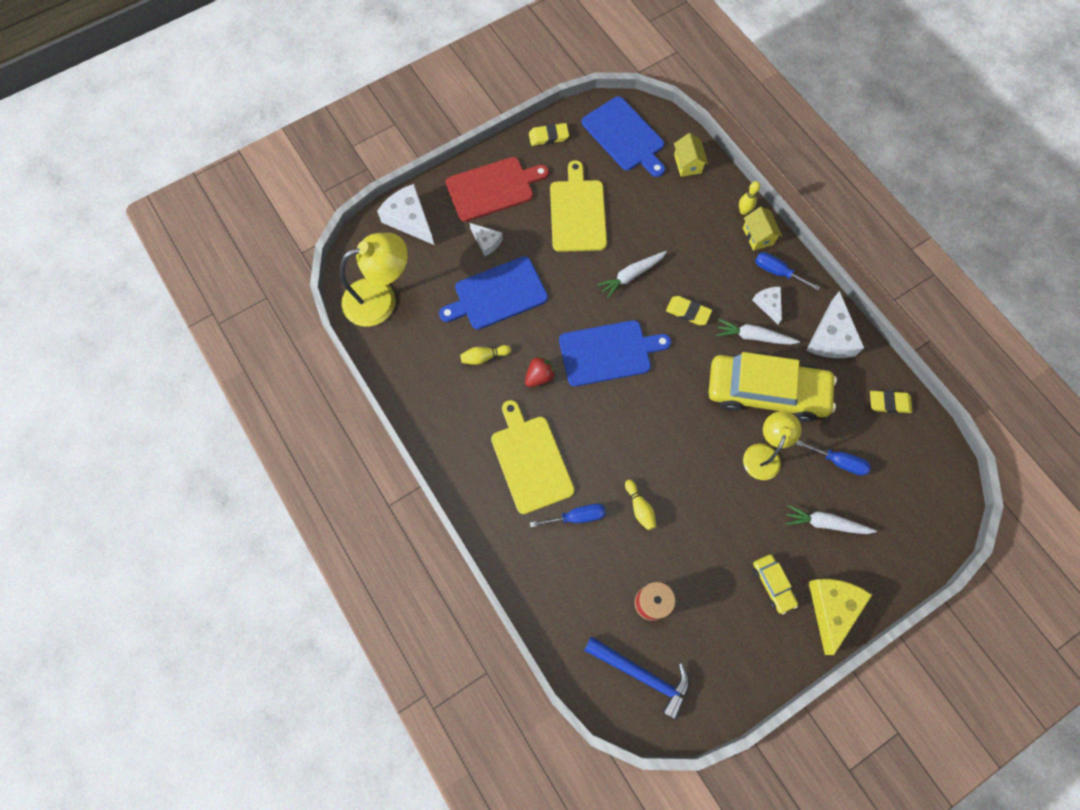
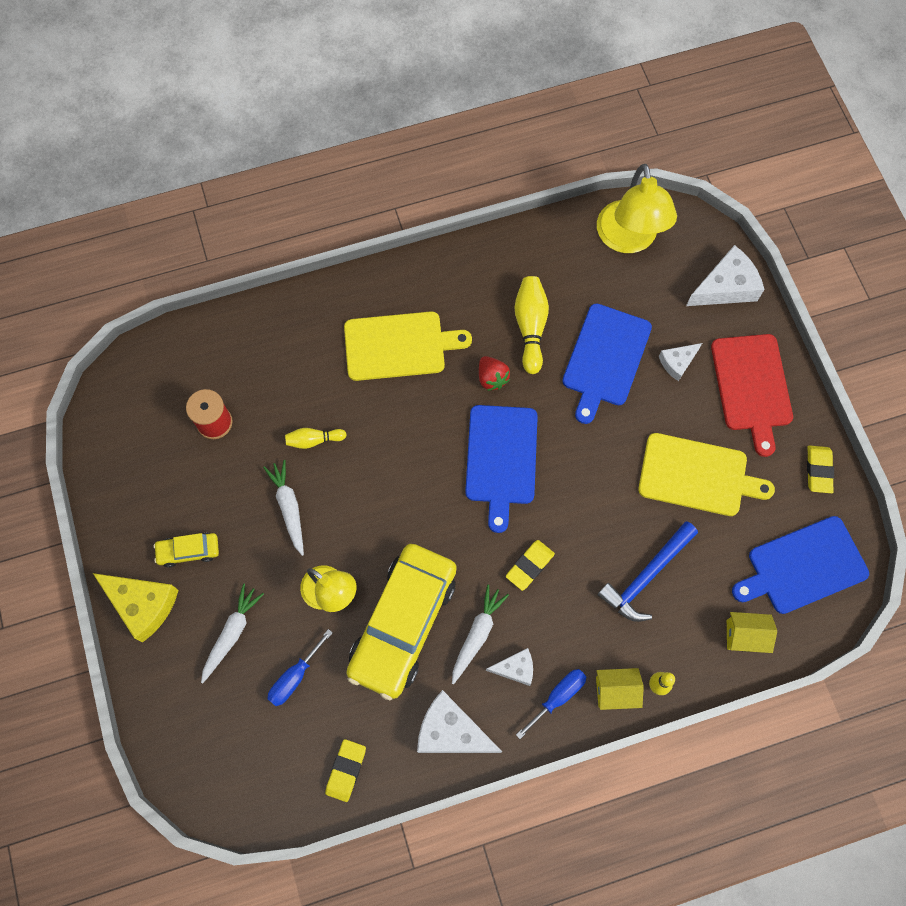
camera: 105 degrees right, 0 degrees up
blue cutting board [439,256,548,330] -> blue cutting board turned 150 degrees counterclockwise [562,304,652,424]
yellow bowling pin [460,345,511,365] -> yellow bowling pin [514,276,549,374], size x1.68
blue screwdriver [530,504,606,527] -> none
blue hammer [584,636,690,720] -> blue hammer moved to [597,521,698,622]
white carrot [597,251,667,299] -> white carrot moved to [263,460,304,556]

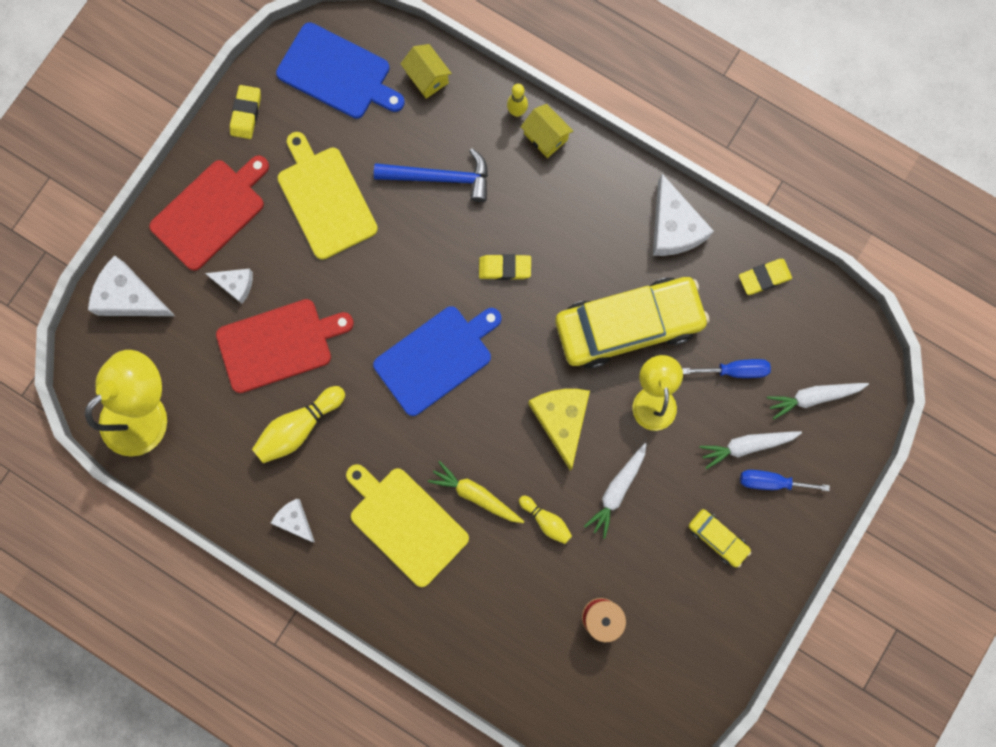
camera: 130 degrees left, 10 degrees up
yellow cheese [93,573,178,643] -> yellow cheese moved to [528,389,590,470]
white carrot [452,585,509,684] -> white carrot moved to [767,383,869,419]
red strawberry [479,356,510,391] -> none
white cheese [486,648,533,686] -> white cheese moved to [270,499,315,542]
blue screwdriver [516,669,586,739] -> blue screwdriver moved to [740,470,830,491]
blue cutting board [562,304,652,424] -> red cutting board [216,299,354,393]
yellow eraser [807,445,834,493] -> yellow eraser turned 45 degrees counterclockwise [230,85,261,139]
none -> yellow carrot [428,461,524,523]

